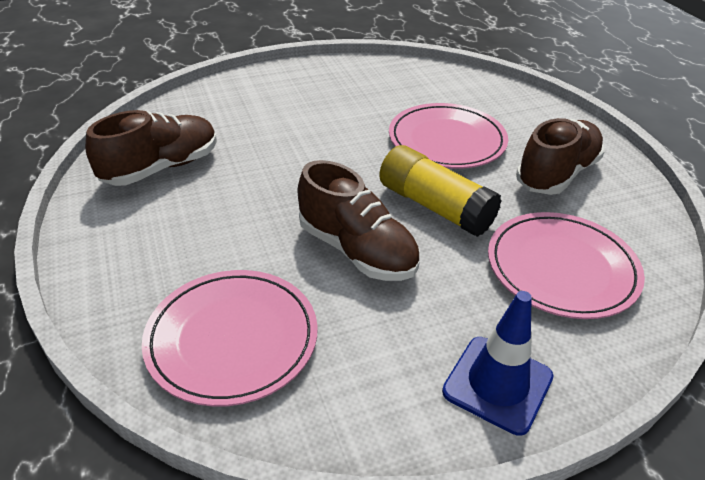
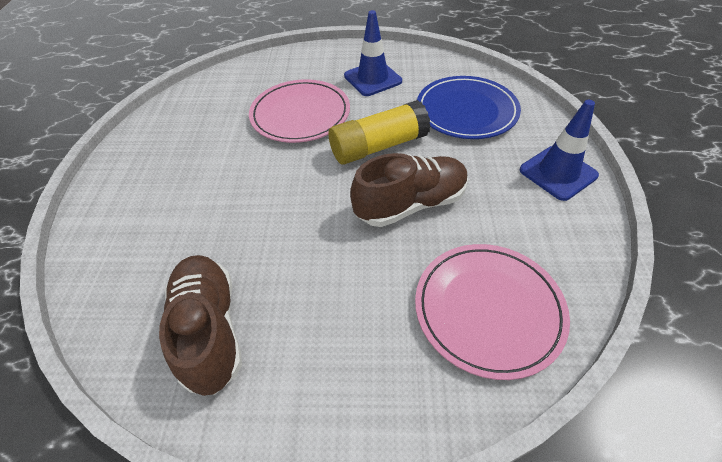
camera: 65 degrees left, 10 degrees up
pink plate [488,212,645,319] -> blue plate [417,76,521,139]
brown shoe [516,118,605,195] -> blue traffic cone [344,10,402,96]

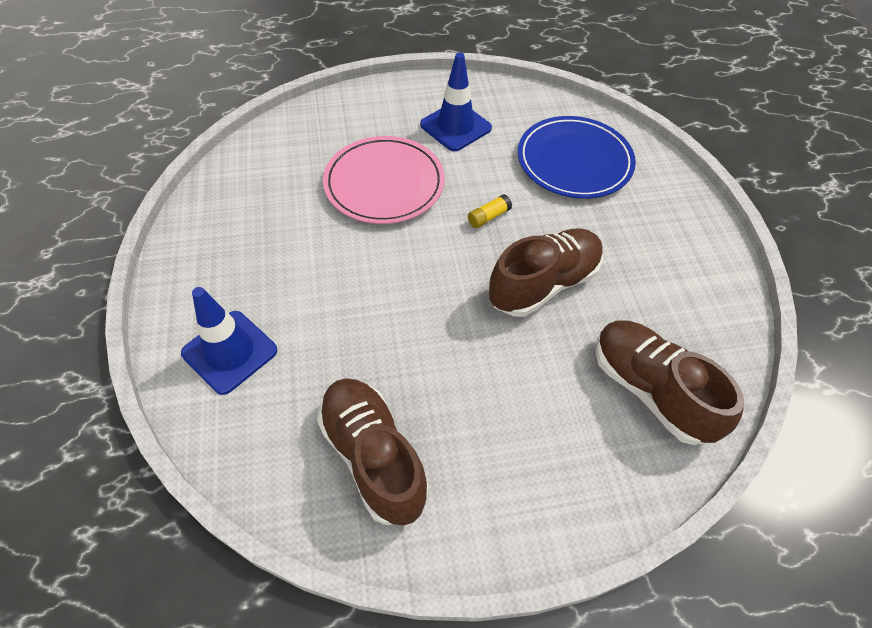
camera: 15 degrees left, 5 degrees up
yellow glue stick [329,100,431,165] -> yellow glue stick [468,194,512,228], size x0.41
pink plate [415,244,570,380] -> brown shoe [596,320,744,445]
blue traffic cone [520,100,599,201] -> blue traffic cone moved to [181,287,277,395]

